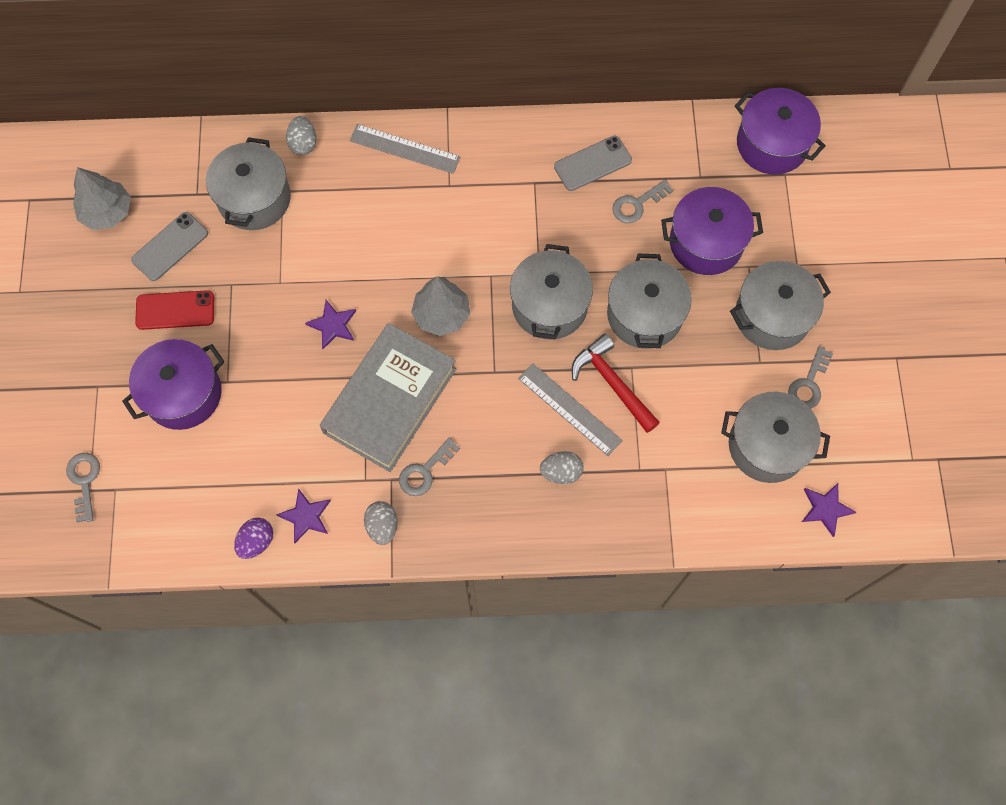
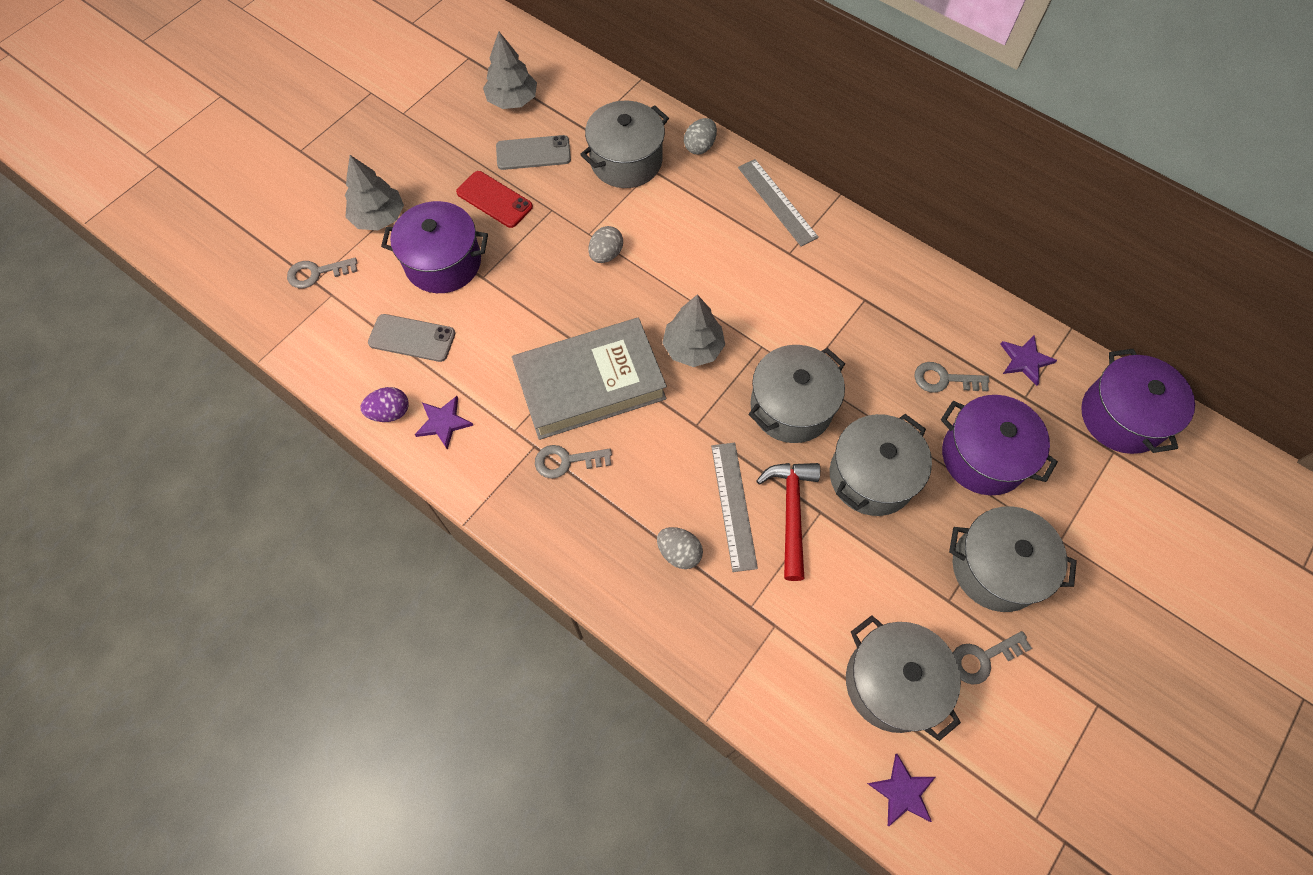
camera: 40 degrees right, 5 degrees down
grey key [66,453,100,523] -> grey key turned 135 degrees counterclockwise [287,258,357,288]
purple star [305,300,356,349] -> purple star moved to [1000,335,1057,386]
grey egg [364,501,398,545] -> grey egg moved to [589,226,623,263]
grey phone [554,136,632,191] -> grey phone moved to [368,314,455,362]
none -> grey tree [345,155,404,230]

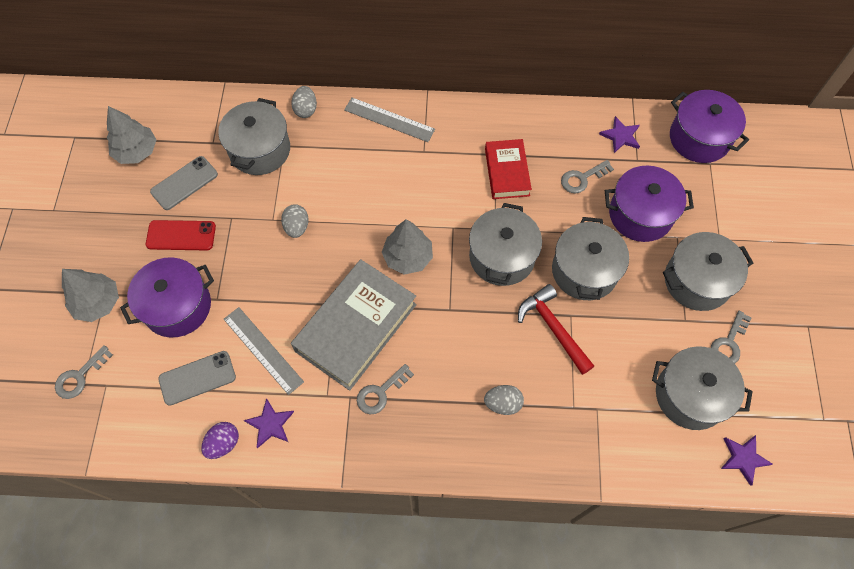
camera: 35 degrees left, 0 degrees up
grey ruler [711,443,758,572] -> grey ruler moved to [224,307,304,395]
none -> red book [485,139,532,199]

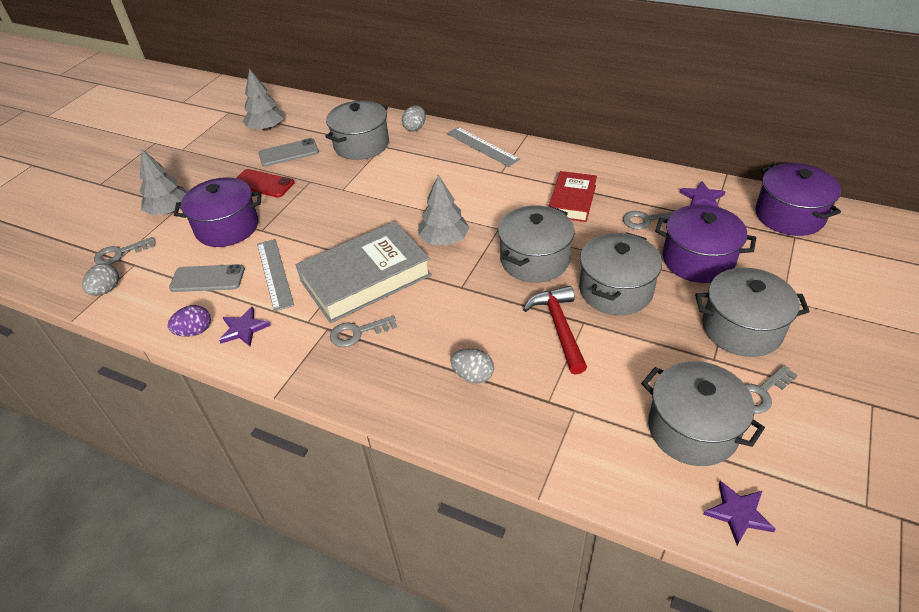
camera: 25 degrees right, 20 degrees down
grey egg [281,204,309,238] -> grey egg moved to [82,263,119,296]

